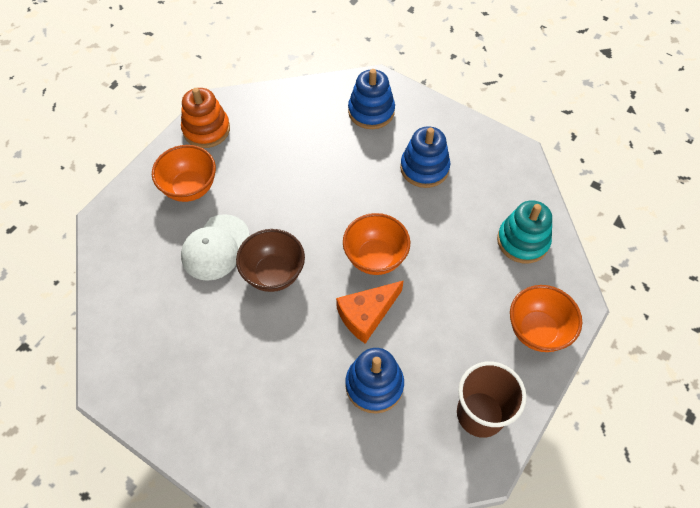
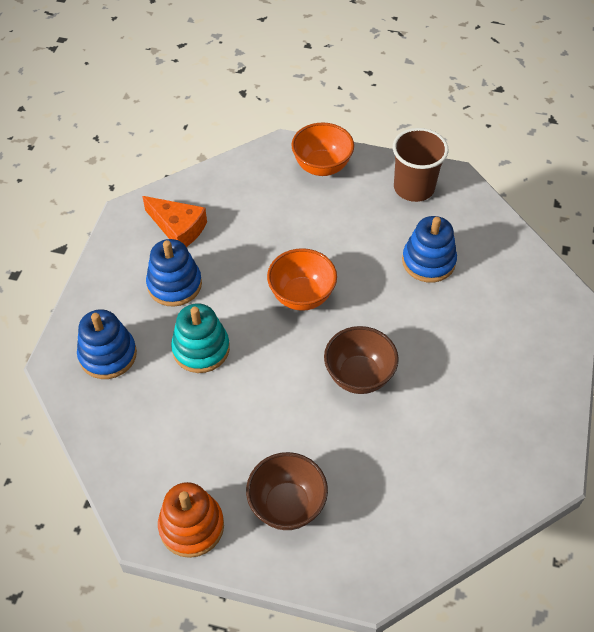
camera: 110 degrees left, 5 degrees down
orange bowl [152,145,216,202] -> brown bowl [246,452,328,530]
white cap [181,214,250,281] -> none
orange cheese [336,280,404,344] -> orange cheese moved to [142,196,207,247]
turquoise stacking toy [497,200,552,263] -> turquoise stacking toy moved to [171,303,230,373]

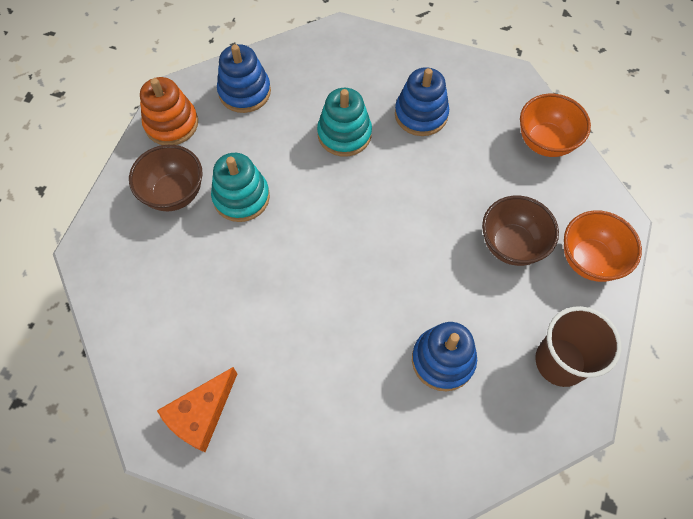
camera: 95 degrees right, 10 degrees up
blue stacking toy [77,309,137,379] -> blue stacking toy moved to [217,44,271,113]
orange cheese [142,196,207,247] -> orange cheese moved to [157,367,237,452]
orange bowl [267,248,337,311] -> orange bowl moved to [520,94,591,157]
brown bowl [324,326,399,394] -> brown bowl moved to [482,196,559,266]
none -> turquoise stacking toy [211,153,270,222]

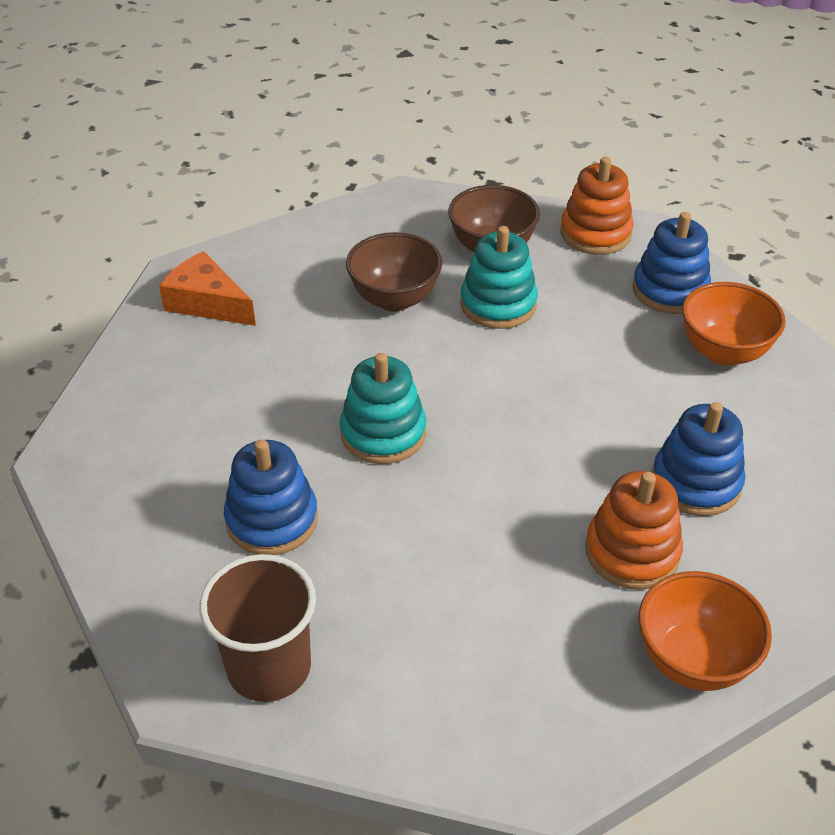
camera: 85 degrees right, 20 degrees down
turquoise stacking toy [317,88,372,157] -> turquoise stacking toy moved to [340,353,426,464]
brown bowl [482,196,559,266] -> brown bowl moved to [346,232,442,312]
orange bowl [564,210,642,282] -> orange bowl moved to [682,282,786,366]
none -> orange stacking toy [585,471,683,590]

